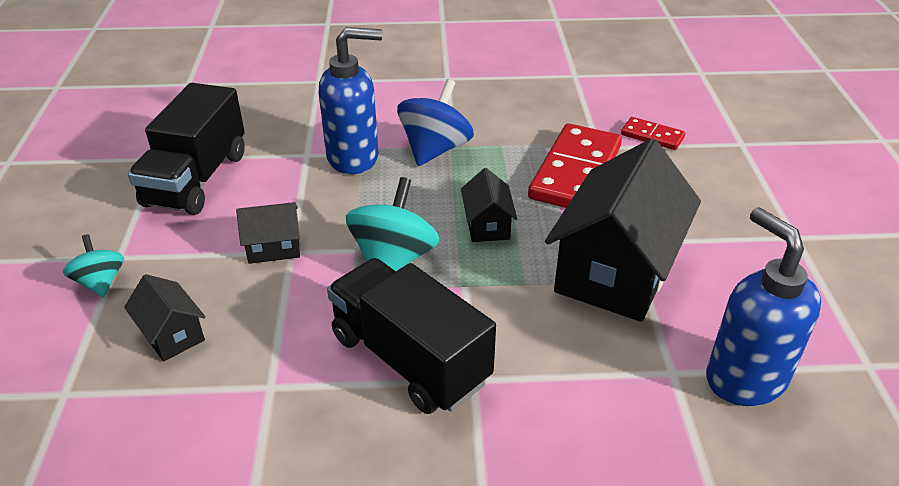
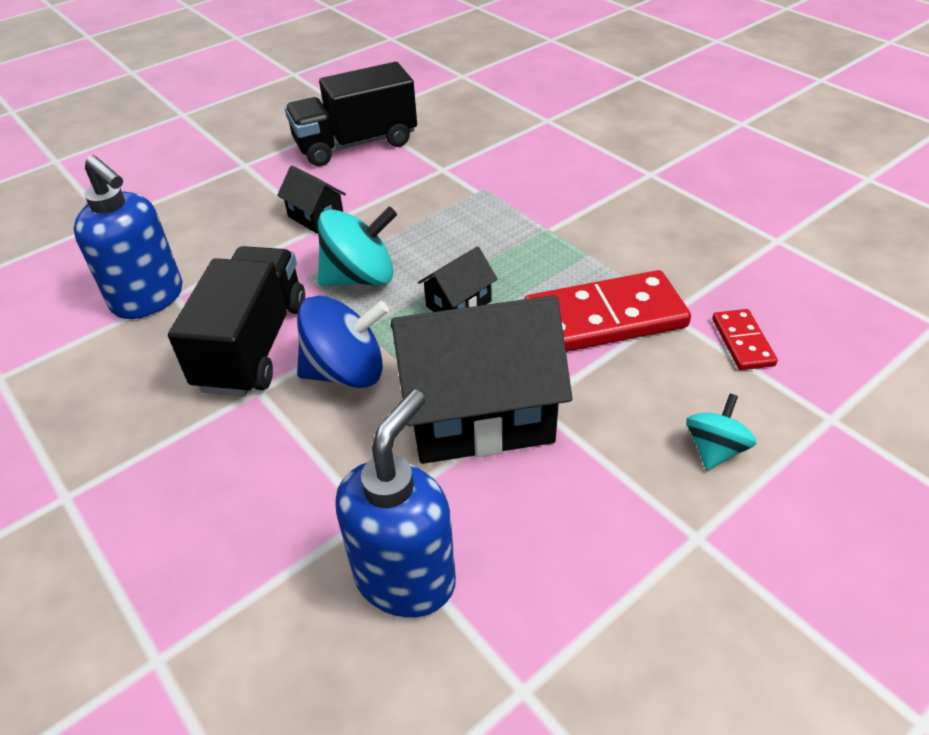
camera: 55 degrees right, 5 degrees up
turquoise spinning top [63,234,124,298] -> turquoise spinning top moved to [686,394,756,470]
black house [124,274,206,361] -> none
blue soap dispenser [319,27,382,174] -> blue soap dispenser moved to [74,155,183,319]
blue spinning top [397,79,474,166] -> blue spinning top moved to [297,296,389,388]

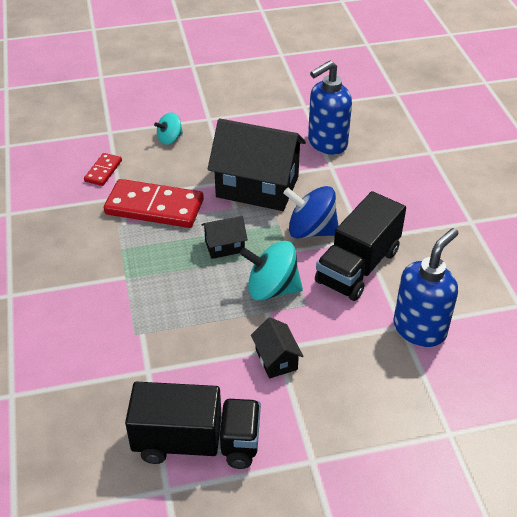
camera: 155 degrees left, 0 degrees up
blue soap dispenser [74,155,183,319] -> blue soap dispenser turned 60 degrees clockwise [393,228,458,347]

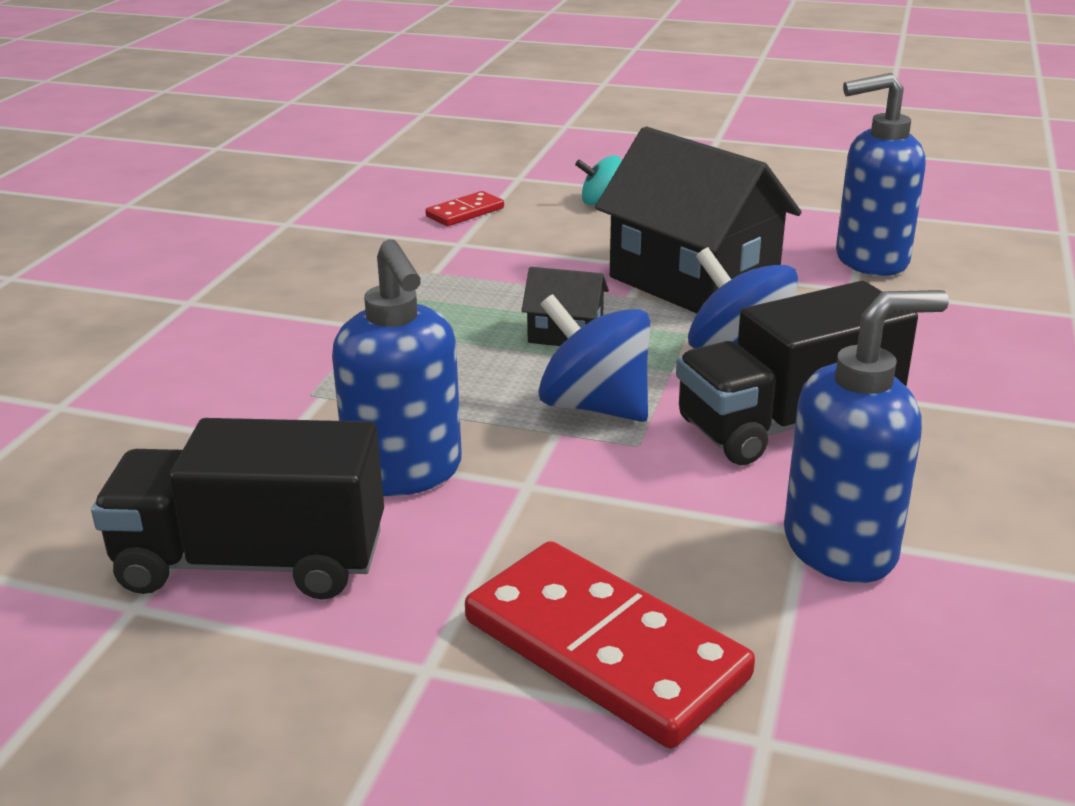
camera: 30 degrees right, 15 degrees down
red domino [104,179,204,228] -> red domino moved to [465,541,755,748]
black truck [125,381,261,469] -> black truck turned 150 degrees clockwise [91,418,384,600]
turquoise spinning top [240,241,303,301] -> blue spinning top [538,294,650,422]
black house [251,317,303,378] -> none
none -> blue soap dispenser [332,239,462,496]

